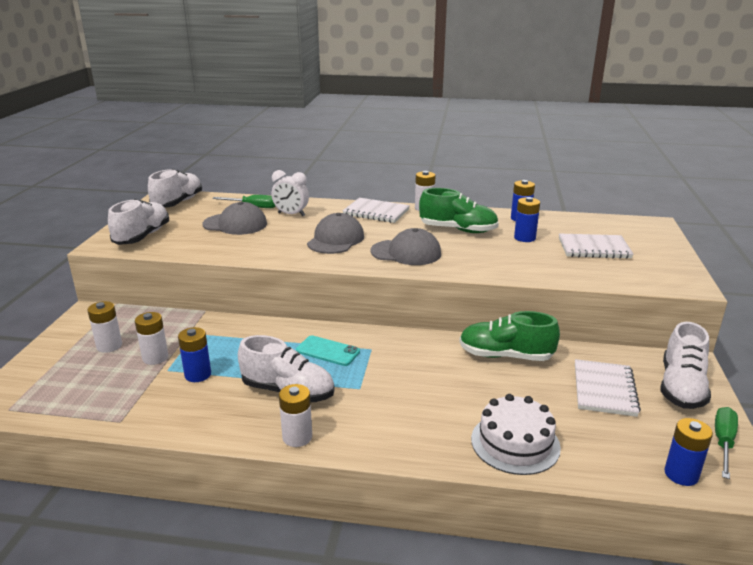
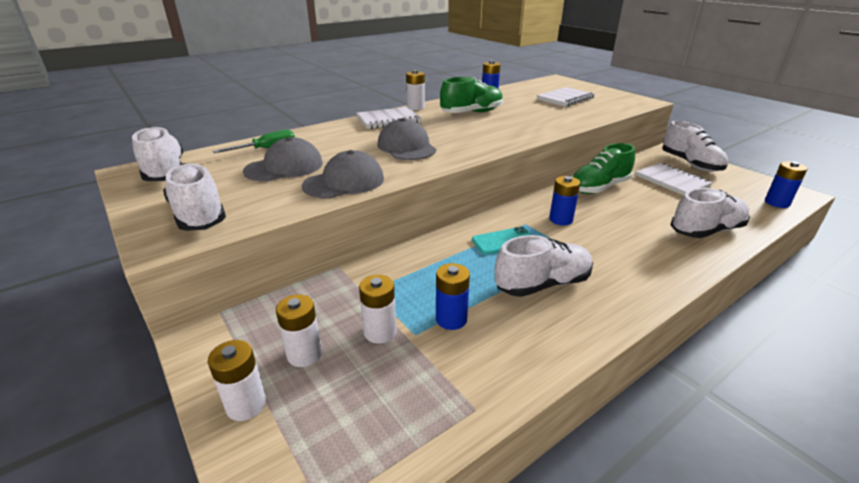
camera: 45 degrees left, 5 degrees up
white clock [271,170,309,216] -> none
white battery [279,384,312,447] -> white battery moved to [208,340,266,421]
grey cap [370,228,441,265] -> grey cap moved to [302,150,384,199]
white cake [471,394,561,475] -> white shoe [671,188,750,238]
blue battery [514,197,540,242] -> blue battery moved to [549,176,580,225]
green screwdriver [715,407,738,479] -> none

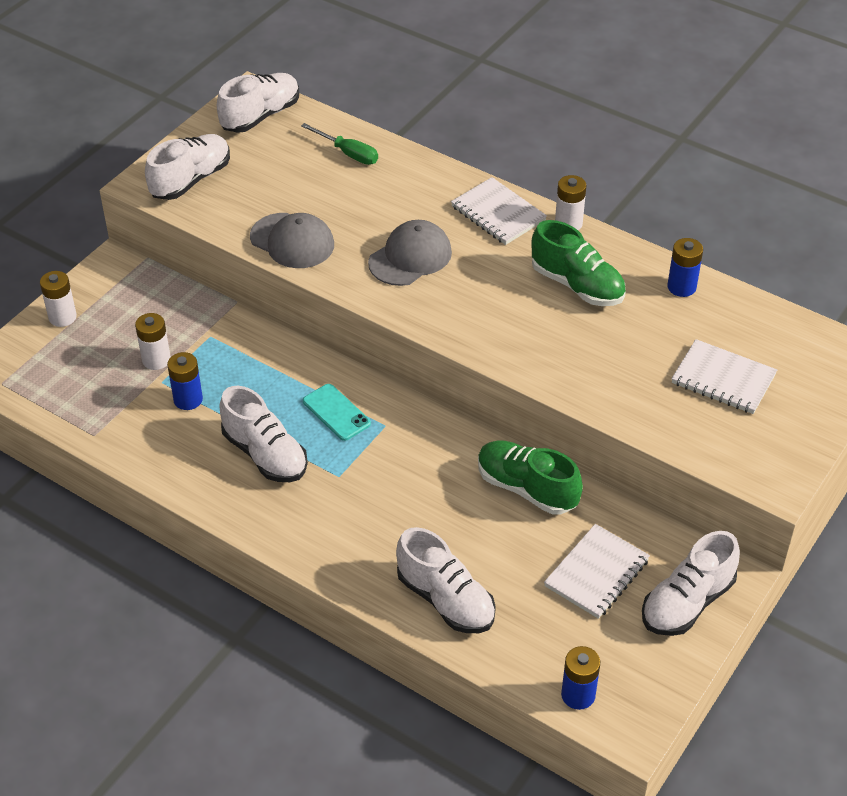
camera: 70 degrees right, 15 degrees up
grey cap [243,137,323,182] -> none
white battery [276,295,322,367] -> none
blue battery [549,176,580,225] -> none

